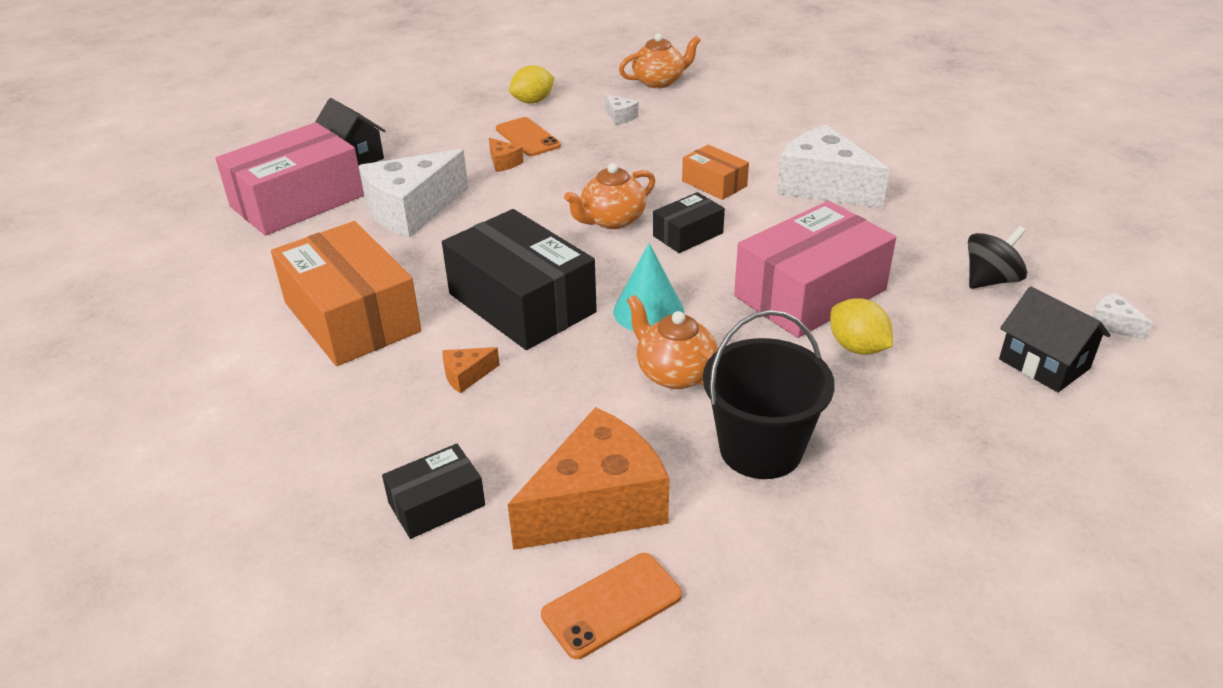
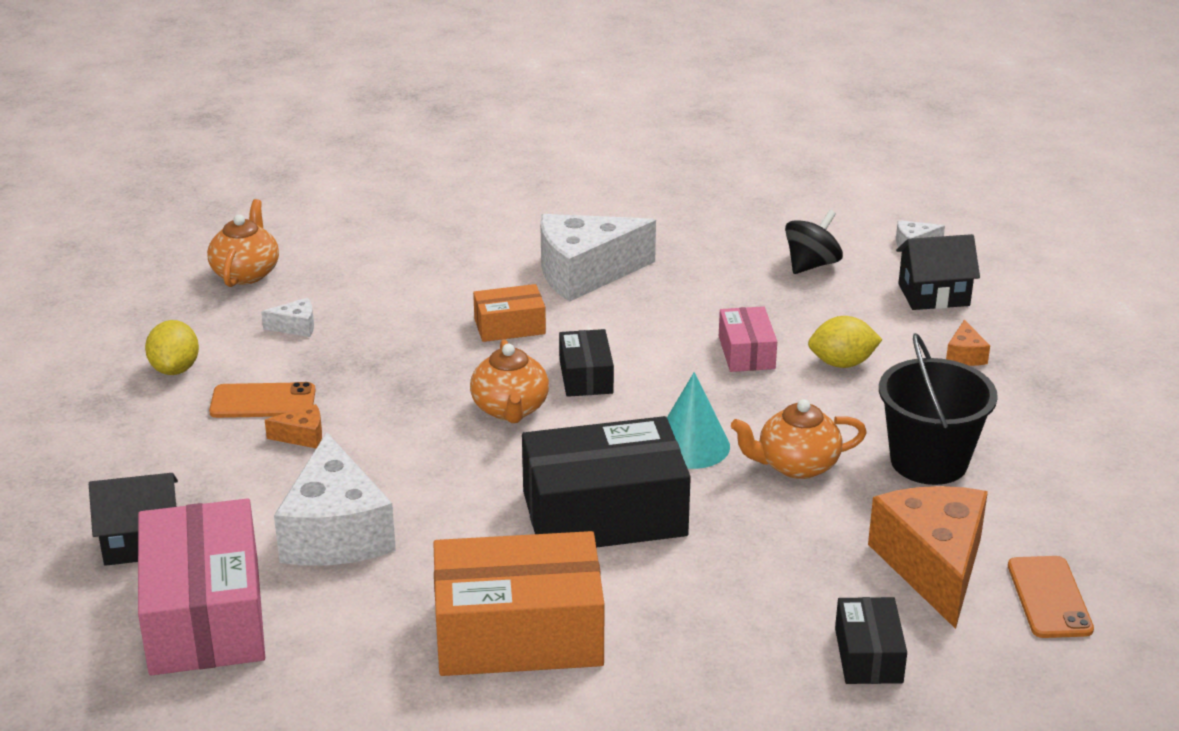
camera: 60 degrees left, 5 degrees down
orange cheese [442,347,500,394] -> orange cheese moved to [946,320,990,366]
pink box [734,201,896,338] -> pink box [719,306,777,372], size x0.50
black spinning top [968,226,1027,289] -> black spinning top turned 45 degrees clockwise [785,210,843,274]

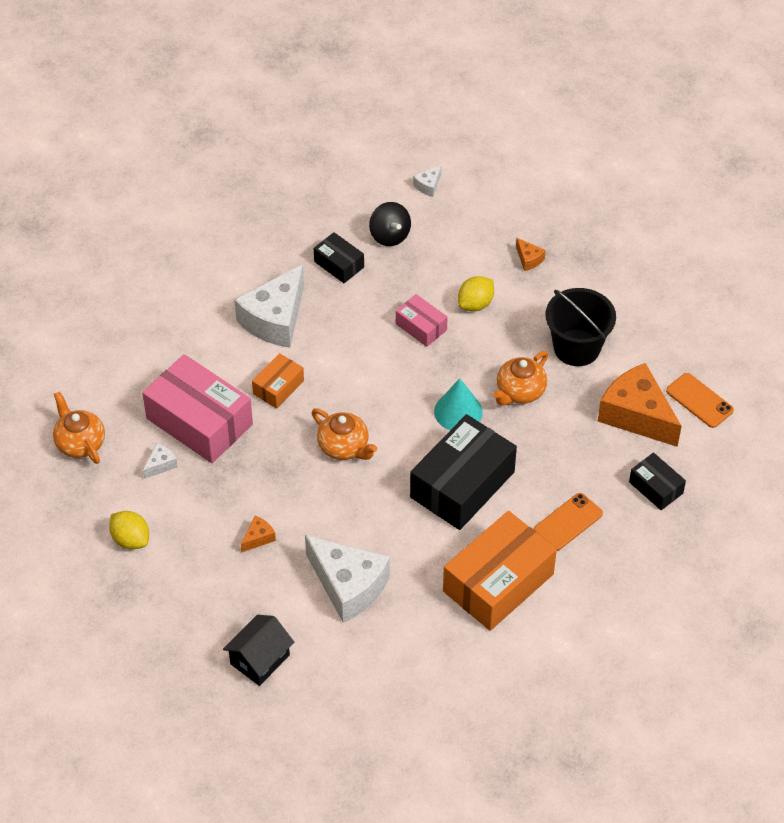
camera: 40 degrees left, 20 degrees up
pink box [138,498,265,676] -> pink box moved to [142,354,253,463]
orange phone [209,382,316,418] -> orange phone moved to [534,493,603,551]
black box [559,329,614,397] -> black box moved to [314,232,364,283]
black spinning top [785,210,843,274] -> black spinning top turned 150 degrees clockwise [369,202,411,246]
black house [896,234,980,310] -> none

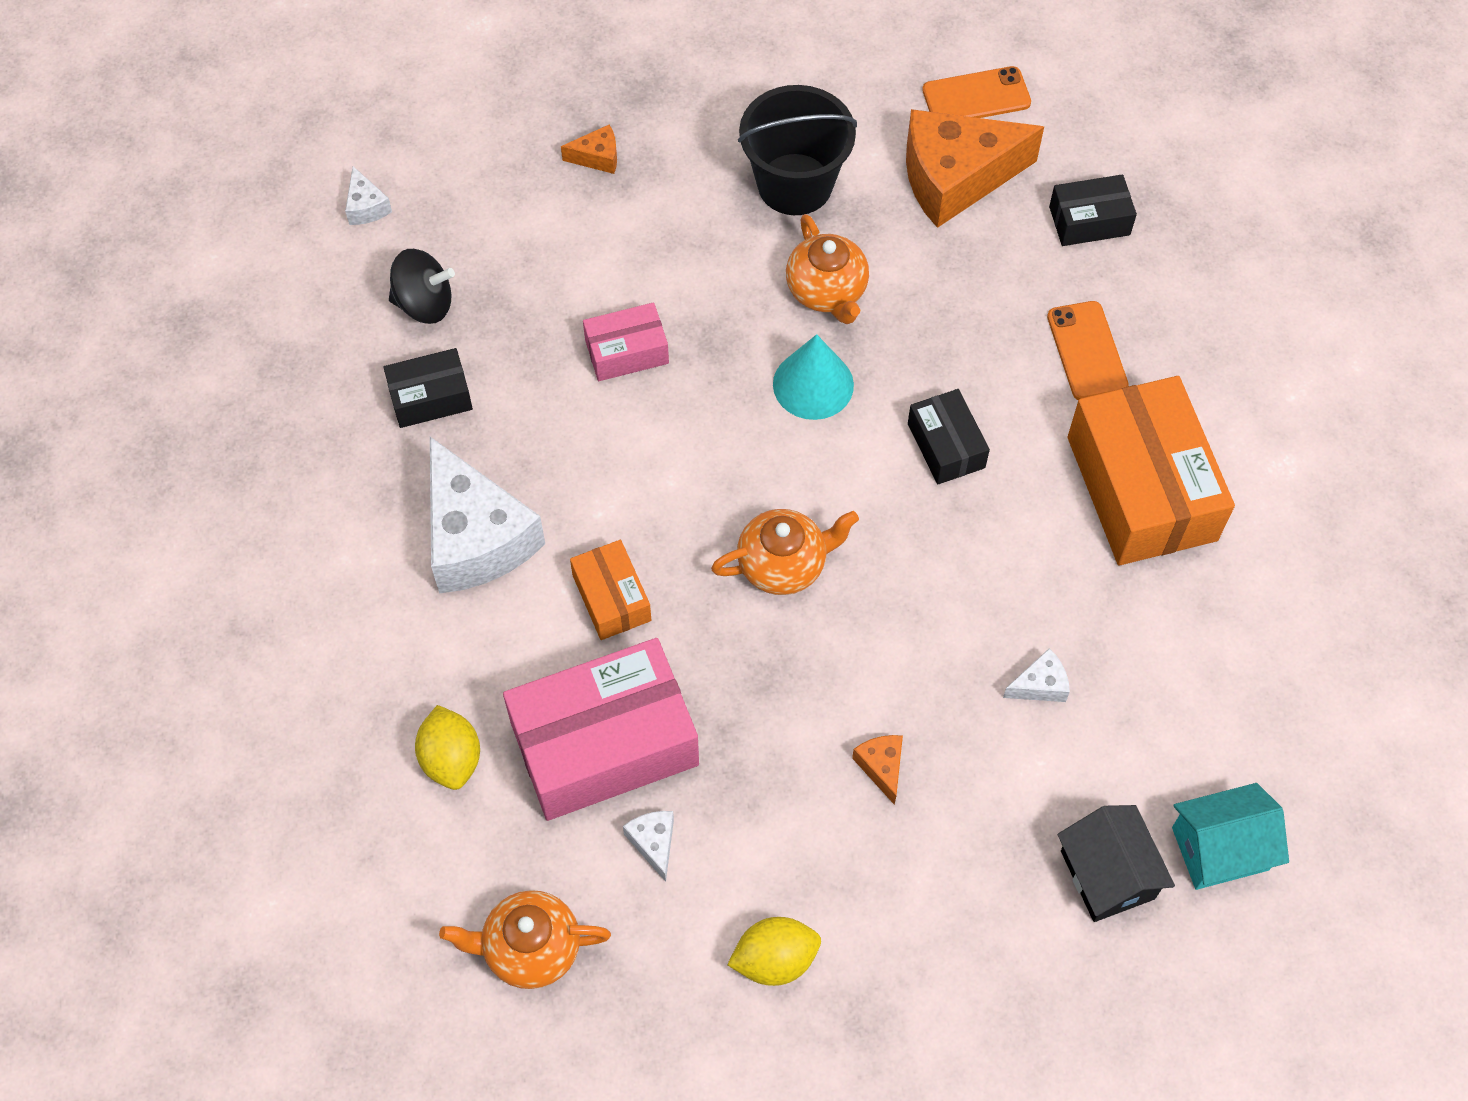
camera: 60 degrees left, 10 degrees up
white cheese [305,535,390,623] -> white cheese [1003,648,1070,702], size x0.42
black box [410,414,517,530] -> black box [908,389,990,484], size x0.50
yellow lemon [458,276,494,311] -> yellow lemon moved to [415,705,480,790]
none -> turquoise house [1172,783,1289,890]

